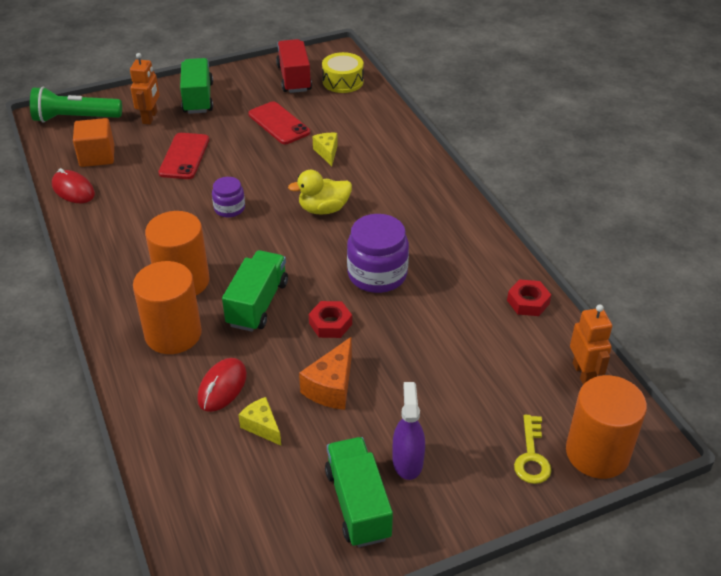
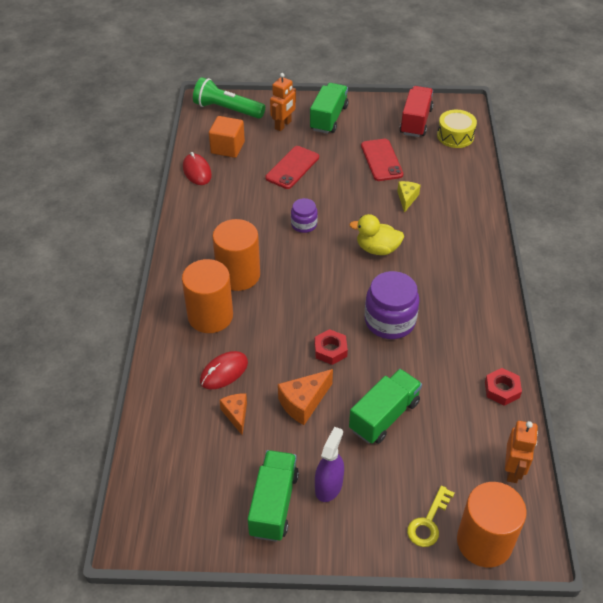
camera: 25 degrees right, 5 degrees up
green truck [222,250,288,332] -> green truck moved to [349,369,422,444]
yellow cheese [238,397,281,446] -> orange cheese [219,394,247,436]

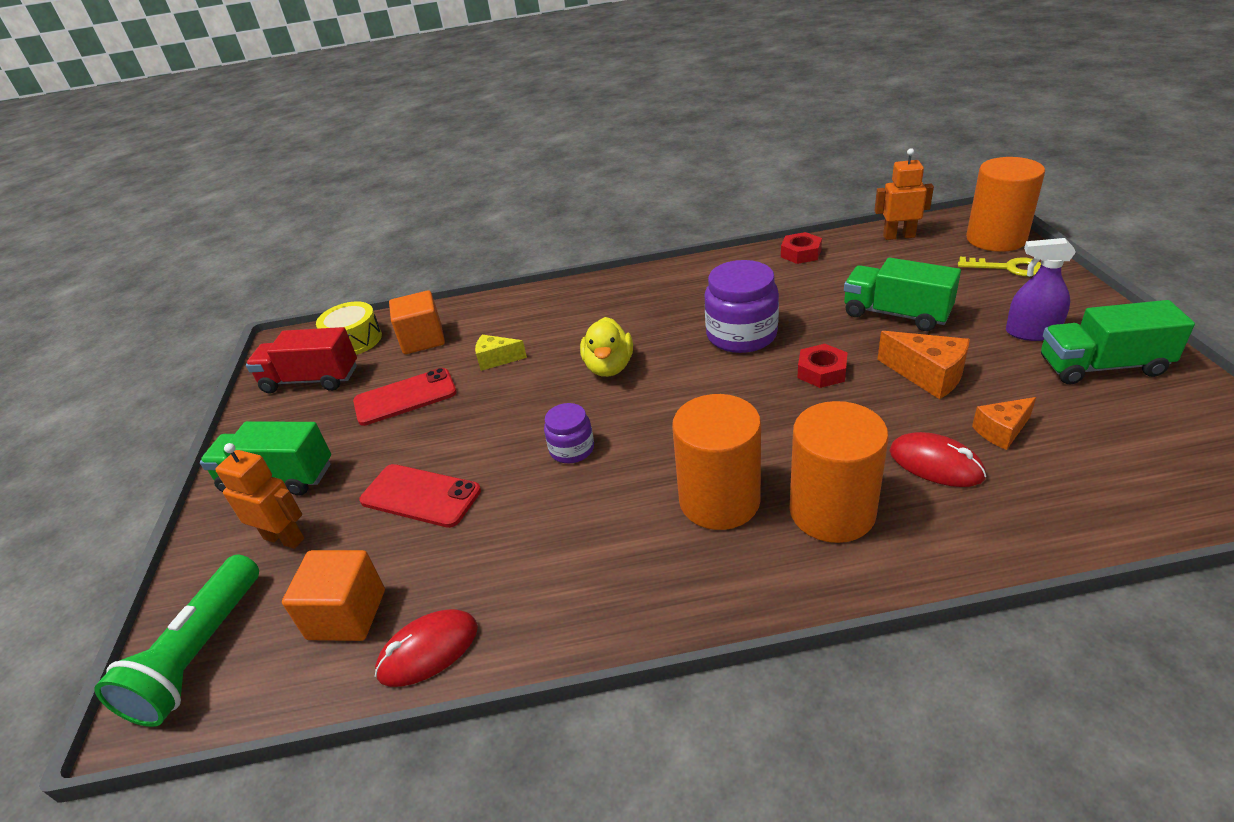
camera: 95 degrees left, 10 degrees down
none -> orange cube [389,290,445,354]

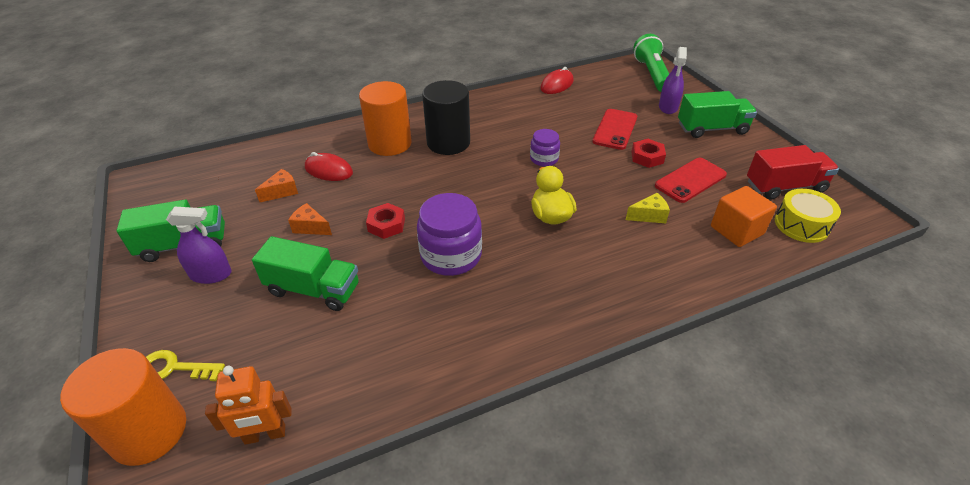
camera: 160 degrees right, 5 degrees up
orange robot [215,443,304,549] -> purple spray bottle [659,47,687,114]
orange cube [282,550,385,641] -> none
red phone [359,464,481,528] -> red phone turned 75 degrees counterclockwise [593,109,637,150]
orange cylinder [672,394,761,530] -> black cylinder [422,80,470,155]
red nut [781,232,822,264] -> red nut moved to [631,139,666,168]
orange cheese [877,331,970,399] -> orange cheese [288,203,332,235], size x0.66

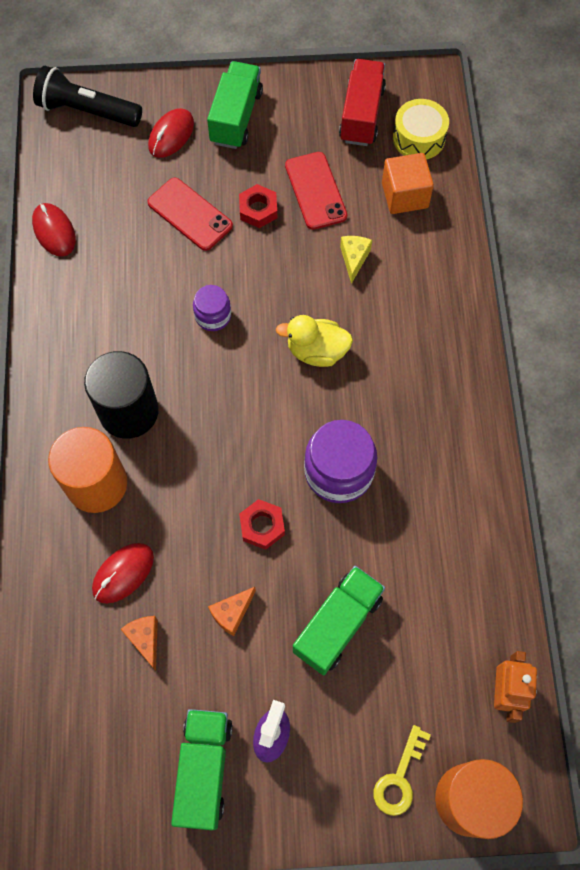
camera: 70 degrees left, 25 degrees up
green flashlight [633,34,669,92] -> black flashlight [33,66,142,127]
purple spray bottle [659,47,687,114] -> red mouse [148,108,194,158]

